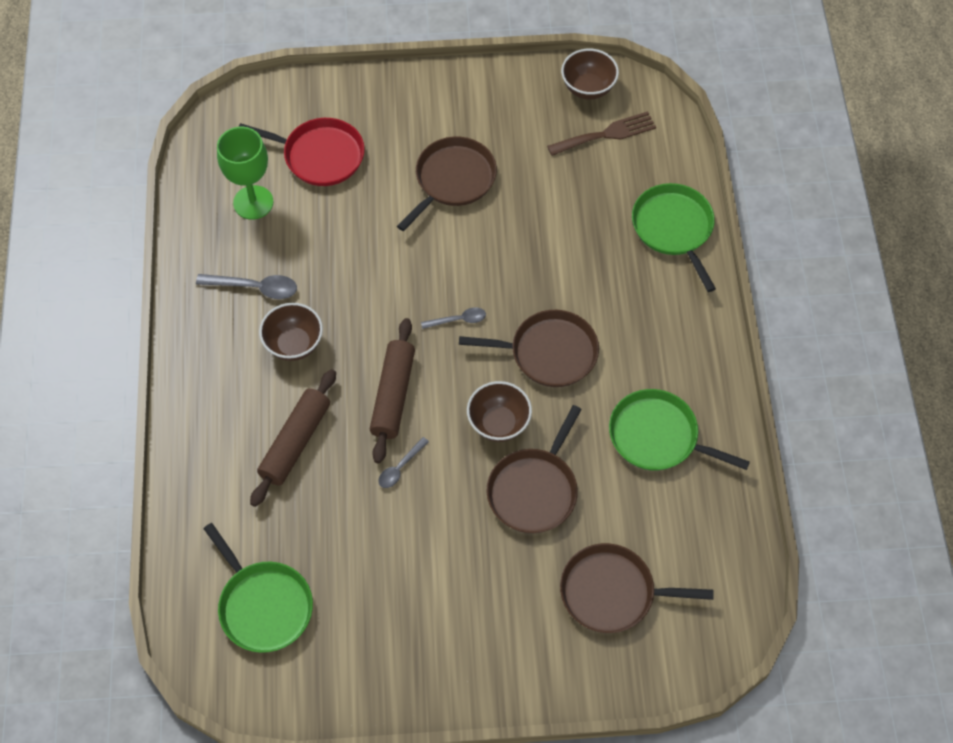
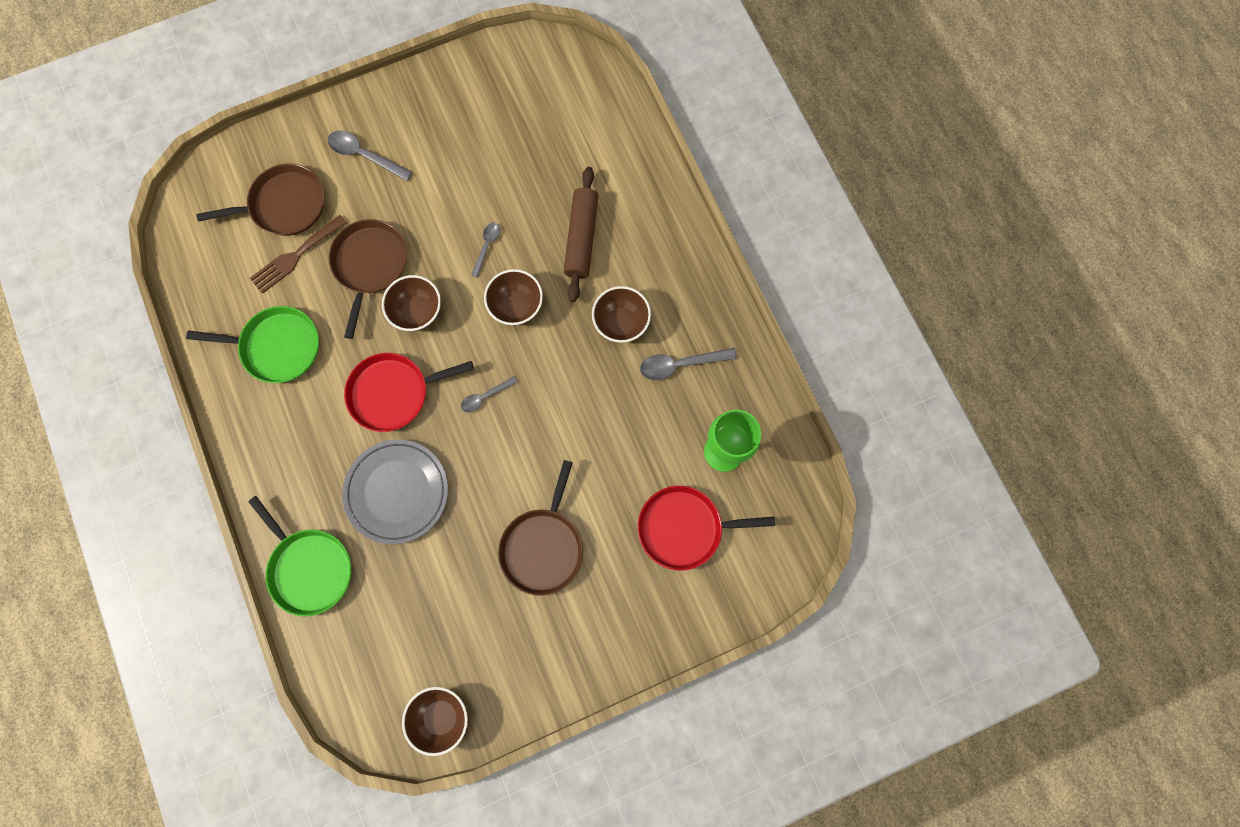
camera: 160 degrees right, 15 degrees up
green pan [203,523,313,653] -> none
brown rolling pin [370,318,415,464] -> brown bowl [484,269,543,325]
brown pan [459,310,599,387] -> red pan [344,353,474,432]
brown fork [547,111,656,156] -> brown fork moved to [250,215,347,294]
none -> grey spoon [328,130,412,181]
none -> grey plate [342,439,448,544]

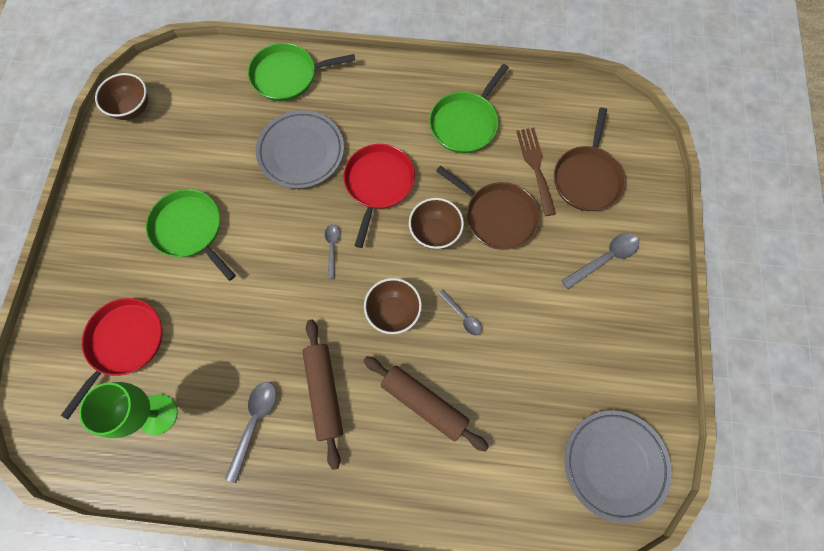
camera: 120 degrees right, 5 degrees down
brown pan [498,460,583,596] -> green pan [146,189,236,281]
brown bowl [592,286,651,343] -> brown rolling pin [302,319,343,470]
none -> grey plate [564,410,672,523]

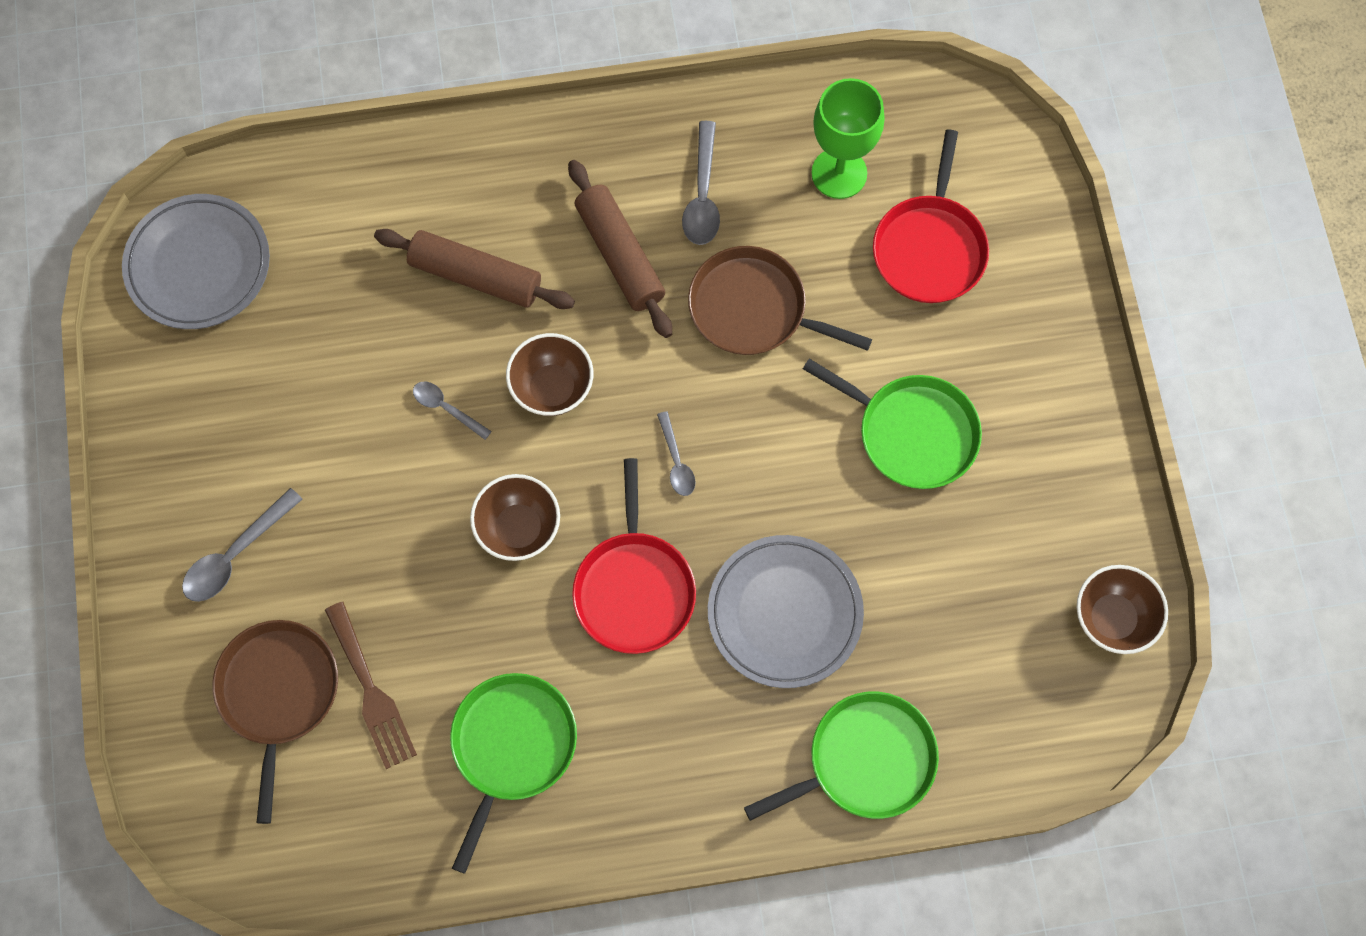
camera: 165 degrees right, 0 degrees up
brown pan [436,166,540,250] -> brown pan moved to [688,246,872,355]

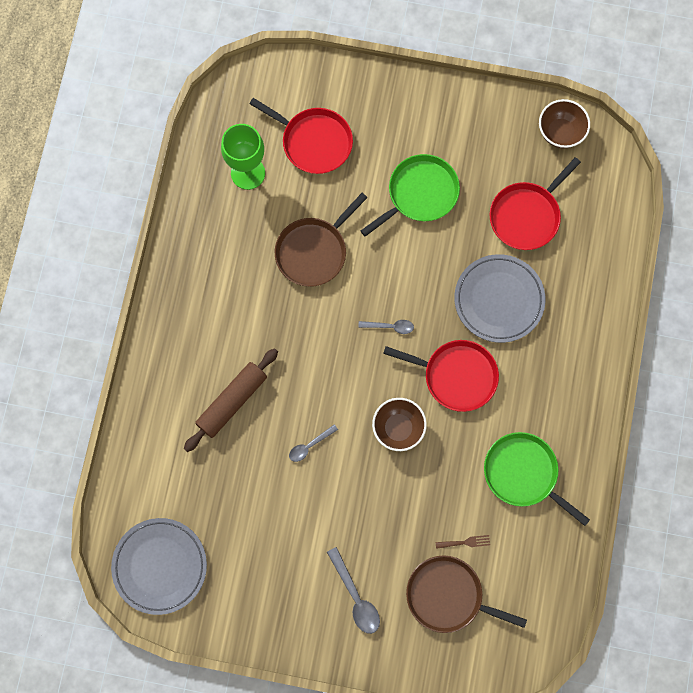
camera: 70 degrees left, 5 degrees up
brown fork [325,602,417,769] -> brown fork [436,535,490,549], size x0.52
brown bowl [506,333,593,416] -> none
brown rolling pin [568,160,672,338] -> none
grey spoon [682,121,720,245] -> none
green pan [744,692,939,821] -> none
none -> red pan [490,157,581,250]

